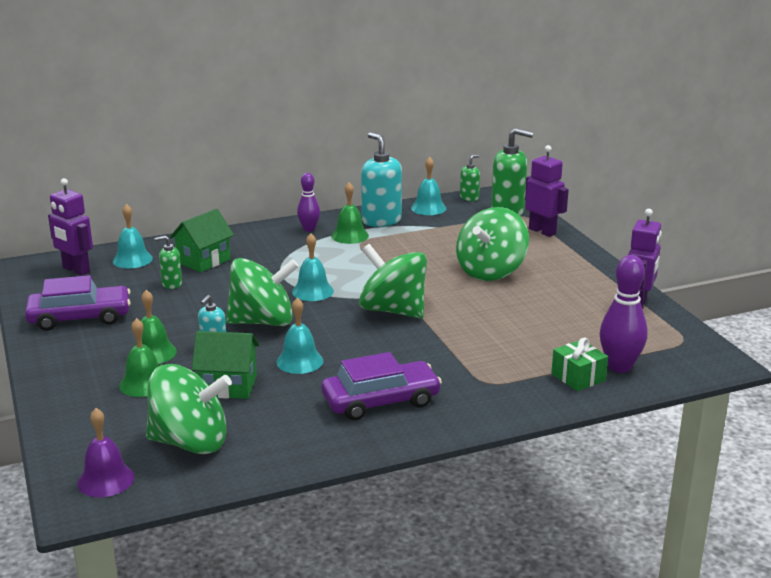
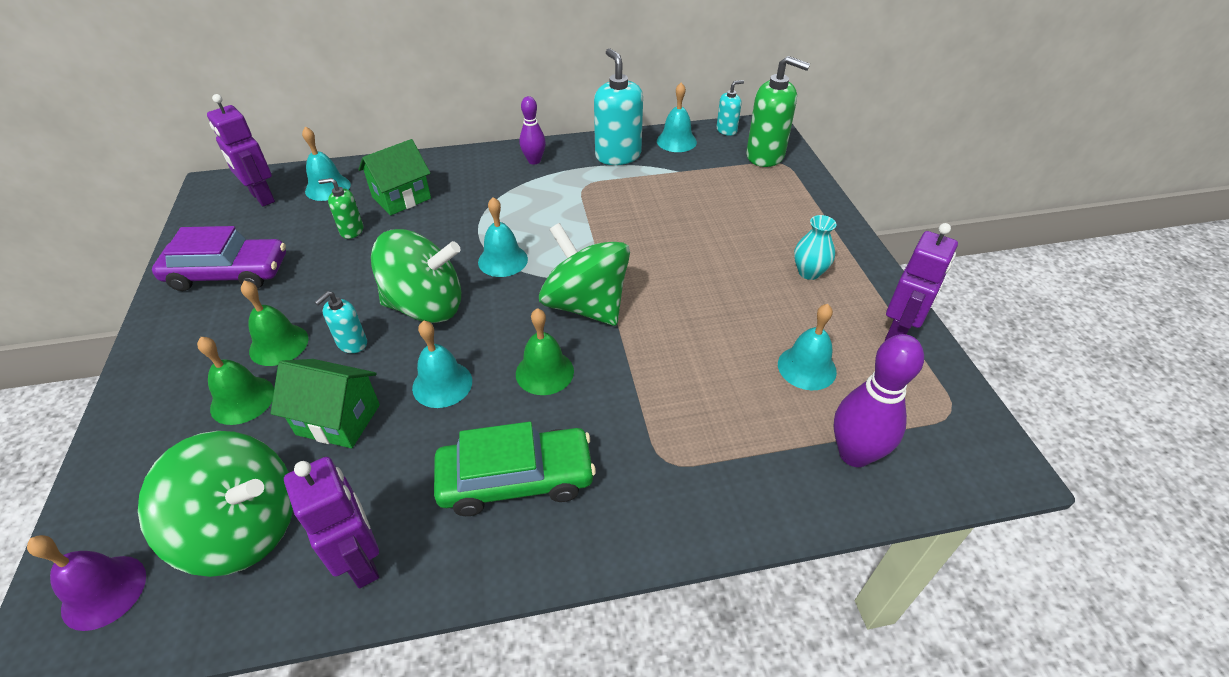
camera: 10 degrees right, 20 degrees up
purple car [322,352,442,420] -> green car [434,422,596,516]
green bell [331,182,369,244] -> green bell moved to [516,308,574,395]
green spinning top [456,207,529,281] -> none
green soap dispenser [460,155,480,201] -> turquoise soap dispenser [717,80,744,136]
purple robot [525,145,569,237] -> purple robot moved to [284,457,379,588]
green gift [551,337,608,391] -> none
none -> turquoise bell [778,304,837,390]
none -> turquoise vase [794,215,836,280]

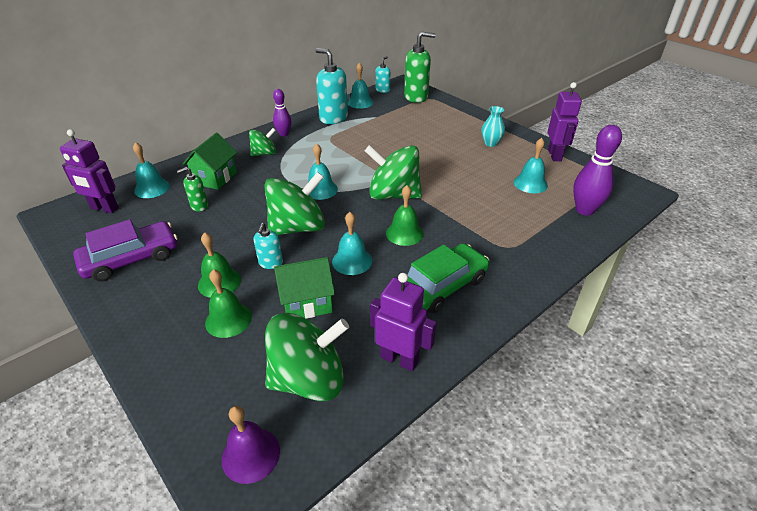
camera: 30 degrees left, 5 degrees down
none -> green spinning top [249,128,276,156]

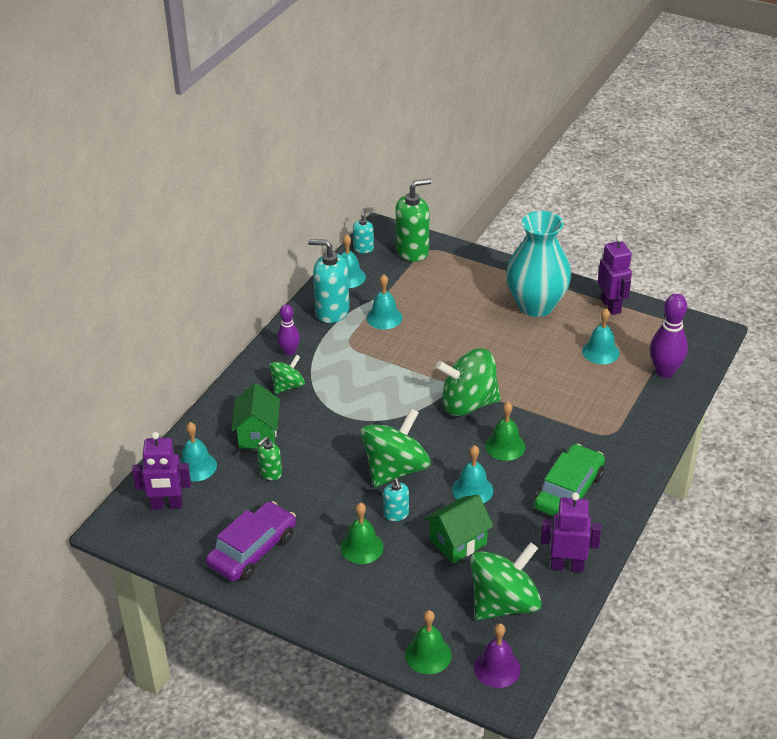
camera: 20 degrees left, 0 degrees up
green bell [205,269,252,338] -> green bell moved to [405,610,452,674]
turquoise bell [308,143,338,200] -> turquoise bell moved to [367,274,402,329]
turquoise vase [481,106,505,147] -> turquoise vase [506,211,572,317], size x2.33

